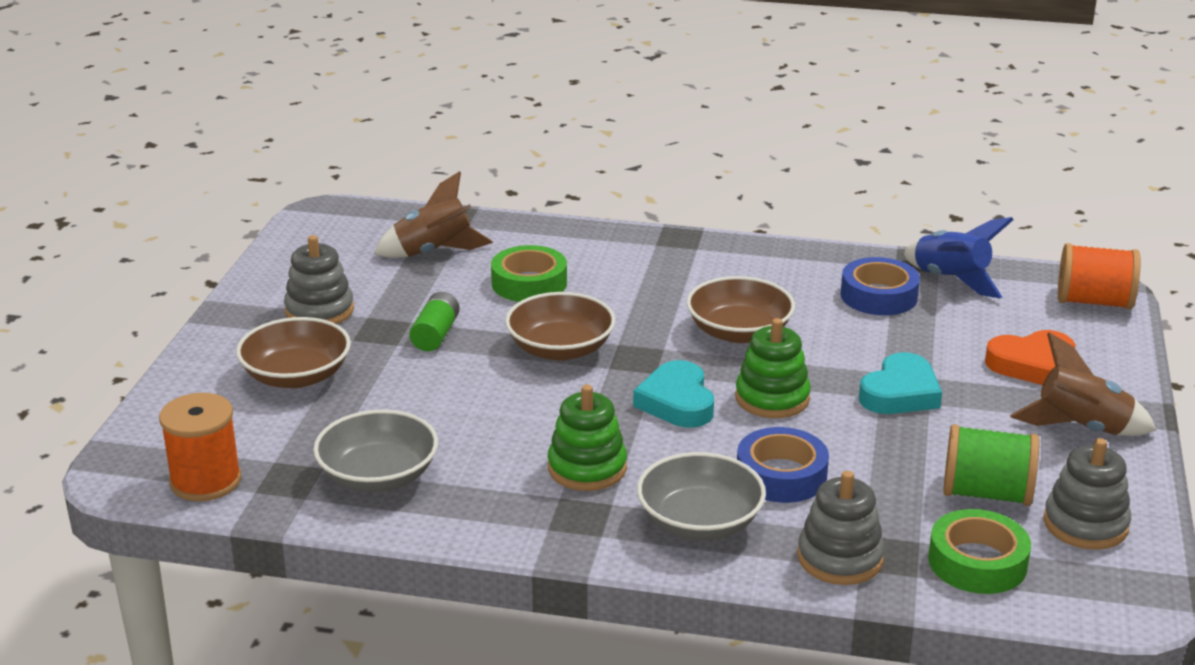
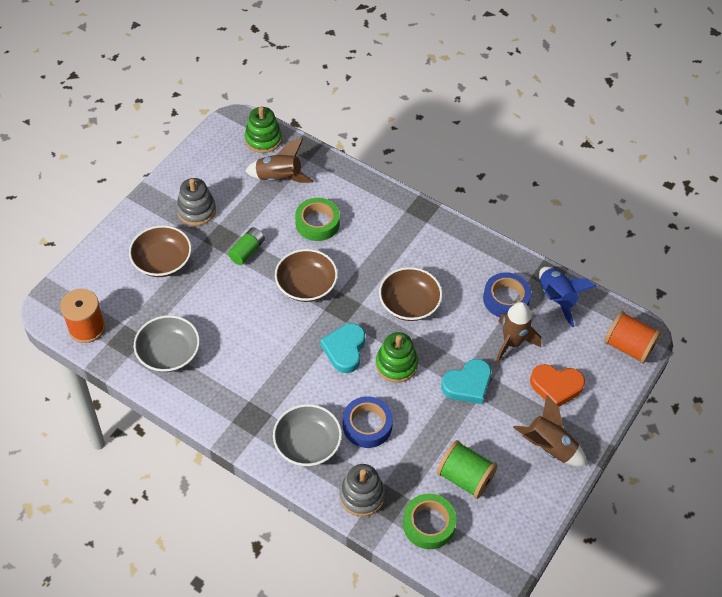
camera: 20 degrees right, 25 degrees up
green stacking toy [548,385,627,491] -> green stacking toy moved to [245,107,282,153]
grey stacking toy [1043,438,1131,550] -> none
none -> brown rocket [496,302,542,363]

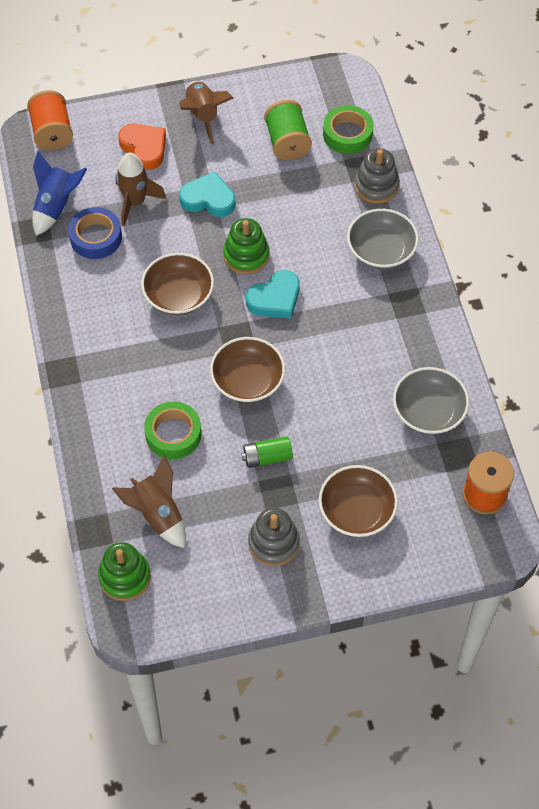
camera: 135 degrees left, 5 degrees up
blue tape [343,396,393,448] -> none

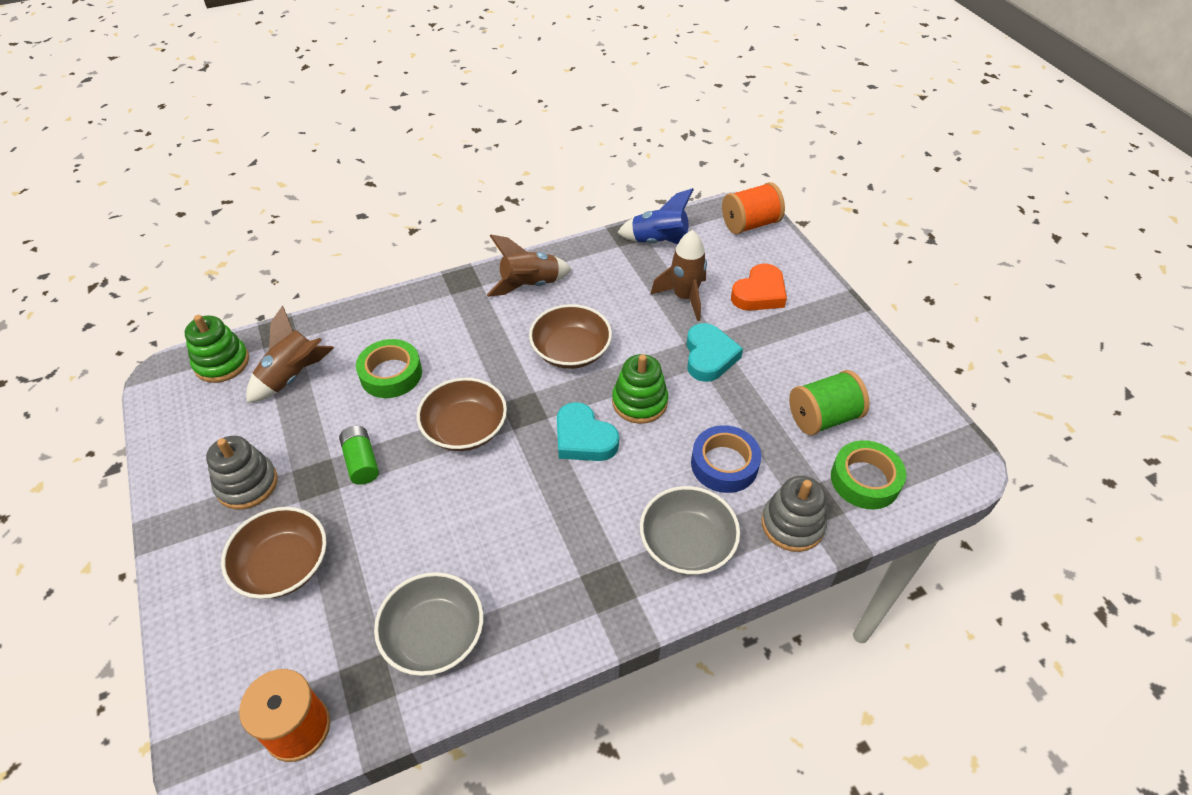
camera: 80 degrees right, 10 degrees down
blue tape [68,207,122,259] -> blue tape moved to [691,425,761,493]
brown rocket [179,81,234,144] -> brown rocket moved to [487,235,572,297]

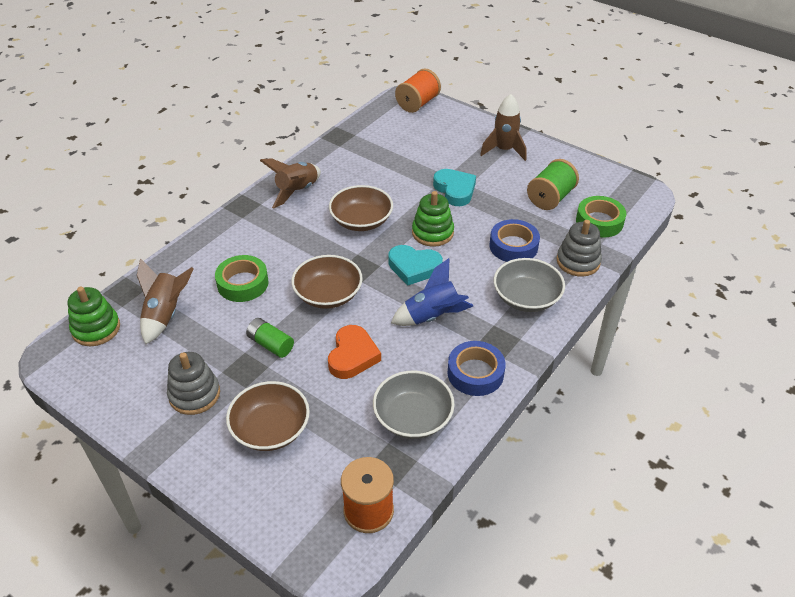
camera: 30 degrees left, 5 degrees down
blue rocket [617,188,694,245] -> blue rocket moved to [391,258,473,326]
brown rocket [650,230,707,321] -> brown rocket moved to [480,94,527,161]
orange heart [731,263,787,311] -> orange heart moved to [328,325,381,379]
none -> blue tape [447,341,505,396]

